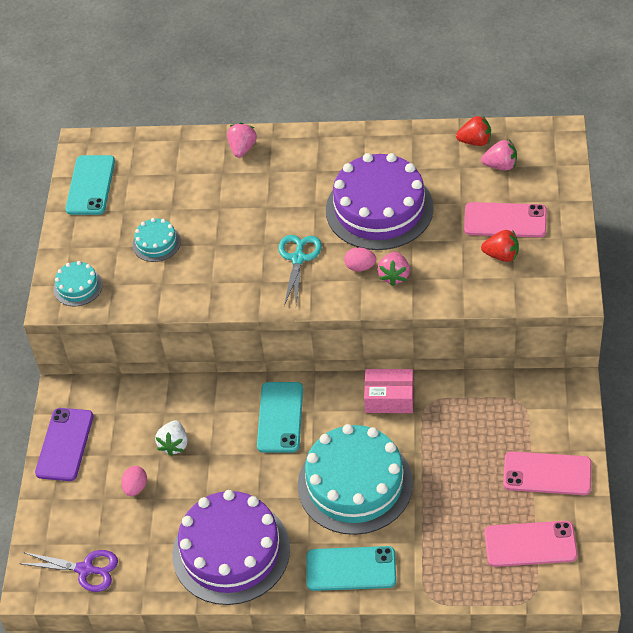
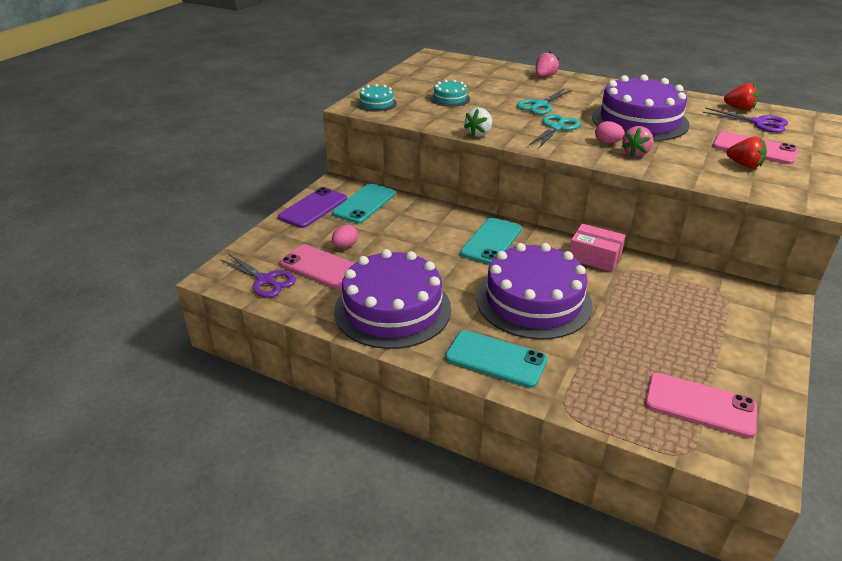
camera: 20 degrees right, 15 degrees down
turquoise phone [65,155,115,215] -> turquoise phone moved to [332,183,396,223]
white strawberry [155,420,188,456] -> white strawberry moved to [464,108,492,137]
turquoise cake [298,424,413,535] -> purple cake [476,243,593,340]
pink strawberry [481,140,517,170] -> purple scissors [702,108,788,133]
pink phone [503,451,592,495] -> pink phone moved to [280,244,354,289]
none -> turquoise scissors [517,89,572,115]

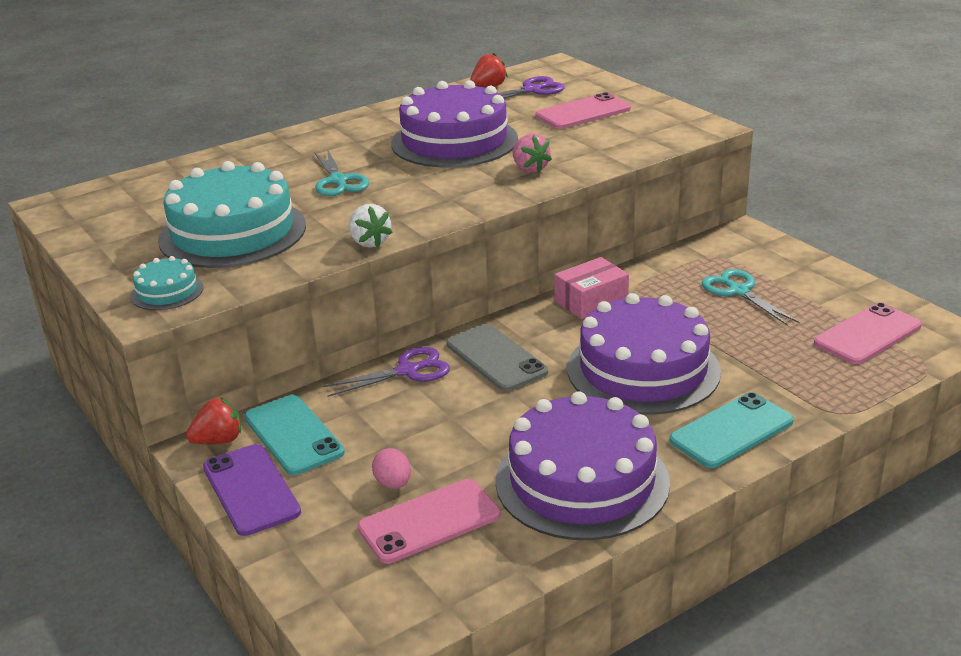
camera: 60 degrees left, 5 degrees down
purple scissors [220,254,296,298] -> purple scissors moved to [322,347,450,397]
turquoise cake [431,80,470,107] -> turquoise cake [158,161,306,268], size x2.23
turquoise phone [460,218,522,265] -> grey phone [446,324,548,391]
turquoise scissors [529,114,580,149] -> turquoise scissors moved to [702,269,799,326]
pink strawberry [536,52,559,77] -> none
pink egg [595,121,625,144] -> none
red strawberry [726,137,767,168] -> red strawberry moved to [186,397,241,444]

